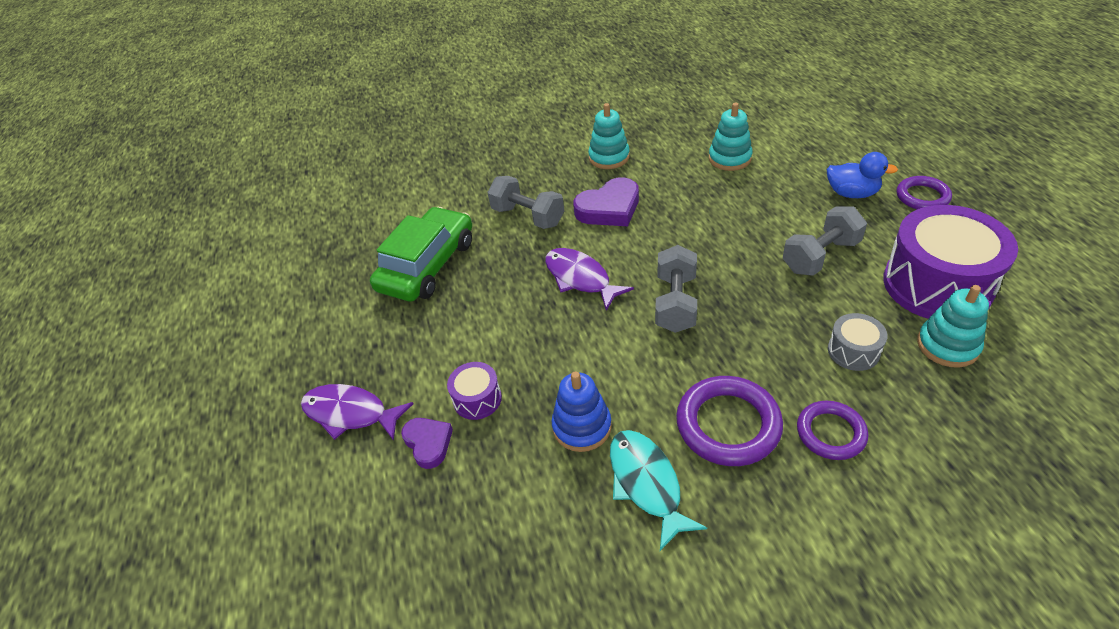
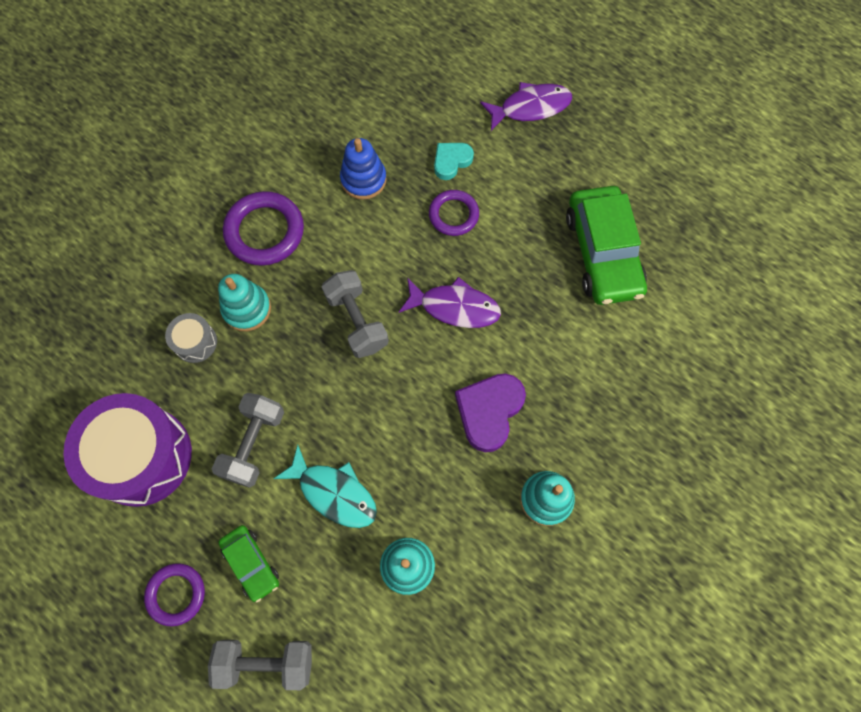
camera: 140 degrees right, 25 degrees up
purple heart [401,418,453,469] -> none
purple drum [447,362,502,420] -> turquoise heart [434,143,474,180]
grey dumbbell [487,176,564,229] -> grey dumbbell moved to [208,640,312,690]
turquoise fish [610,430,707,551] -> turquoise fish moved to [274,445,377,528]
purple ring [797,401,868,460] -> purple ring moved to [429,190,479,236]
blue duck [826,152,898,198] -> green car [218,525,279,603]
turquoise stacking toy [917,285,989,368] -> turquoise stacking toy moved to [218,274,271,331]

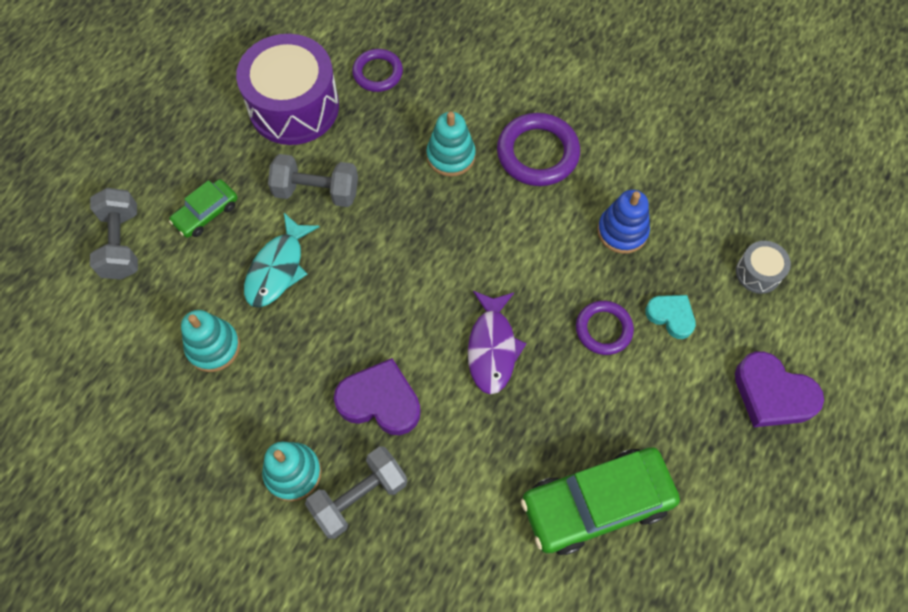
camera: 80 degrees right, 5 degrees down
purple ring [144,563,205,626] -> purple ring moved to [352,49,403,92]
grey drum [165,313,217,363] -> grey drum moved to [736,241,791,294]
grey dumbbell [322,270,389,358] -> grey dumbbell moved to [305,446,407,539]
purple fish [480,82,572,131] -> purple heart [735,351,824,427]

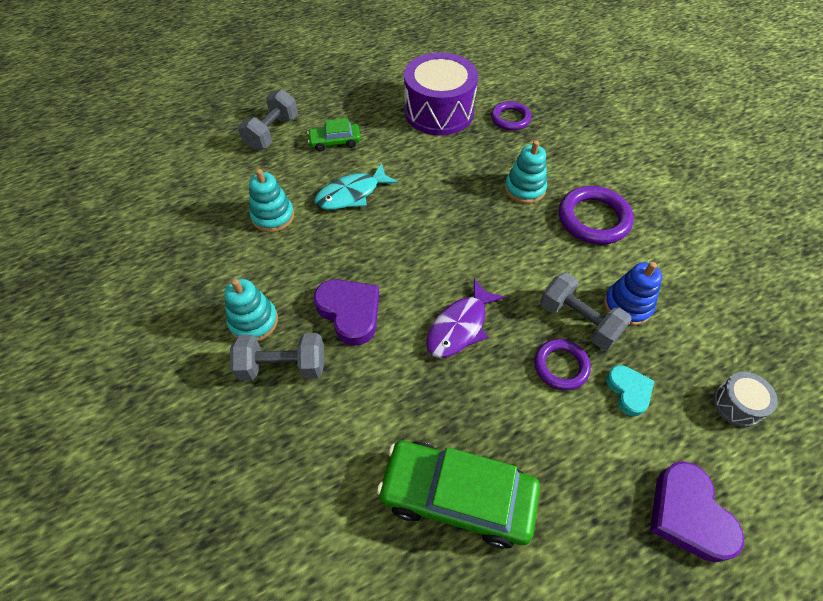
camera: 35 degrees right, 10 degrees down
grey dumbbell [268,154,358,207] -> grey dumbbell moved to [540,272,632,350]

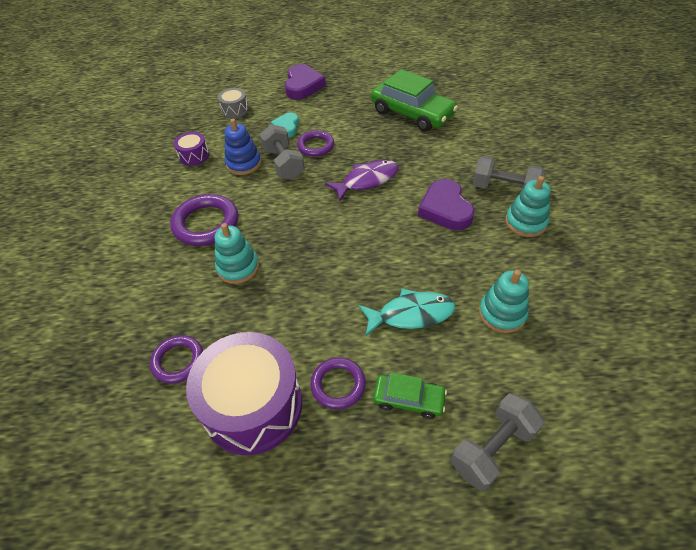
camera: 155 degrees left, 5 degrees down
none -> purple drum [174,132,209,166]
none -> purple ring [310,357,366,410]

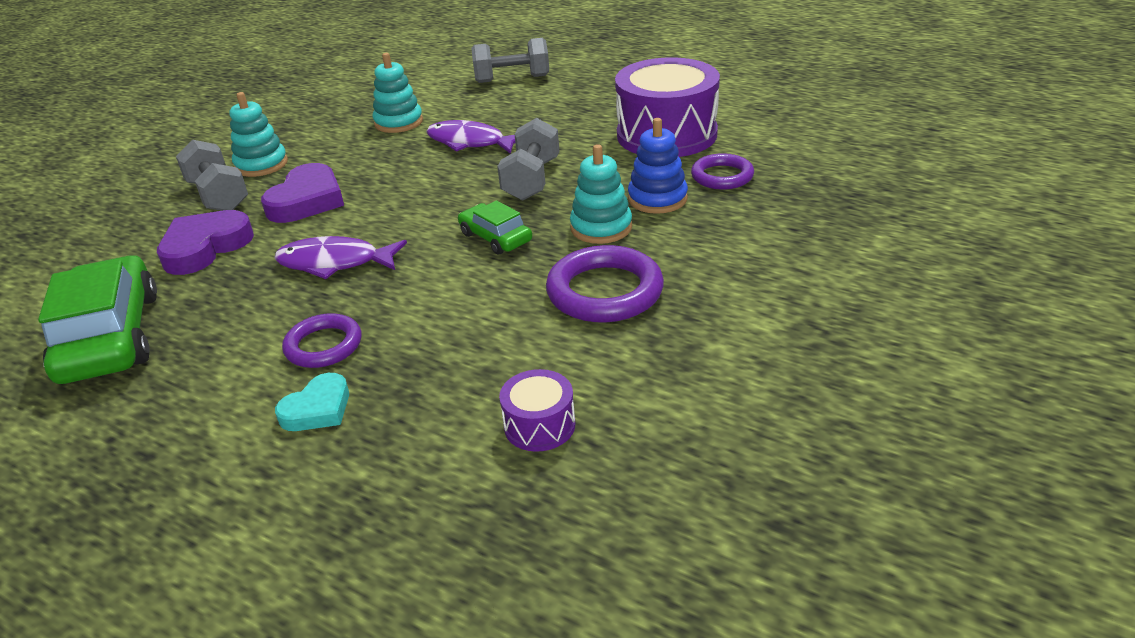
camera: 145 degrees left, 15 degrees down
grey drum [218,88,249,119] -> none
blue stacking toy [225,119,261,175] -> blue stacking toy moved to [628,118,688,214]
grey dumbbell [260,124,305,180] -> grey dumbbell moved to [497,118,559,201]
purple heart [285,64,326,100] -> purple heart moved to [157,210,254,275]
purple ring [310,357,366,410] -> none
turquoise fish [359,288,455,336] -> purple fish [426,120,515,154]
green car [373,372,447,419] -> green car moved to [458,200,532,255]

